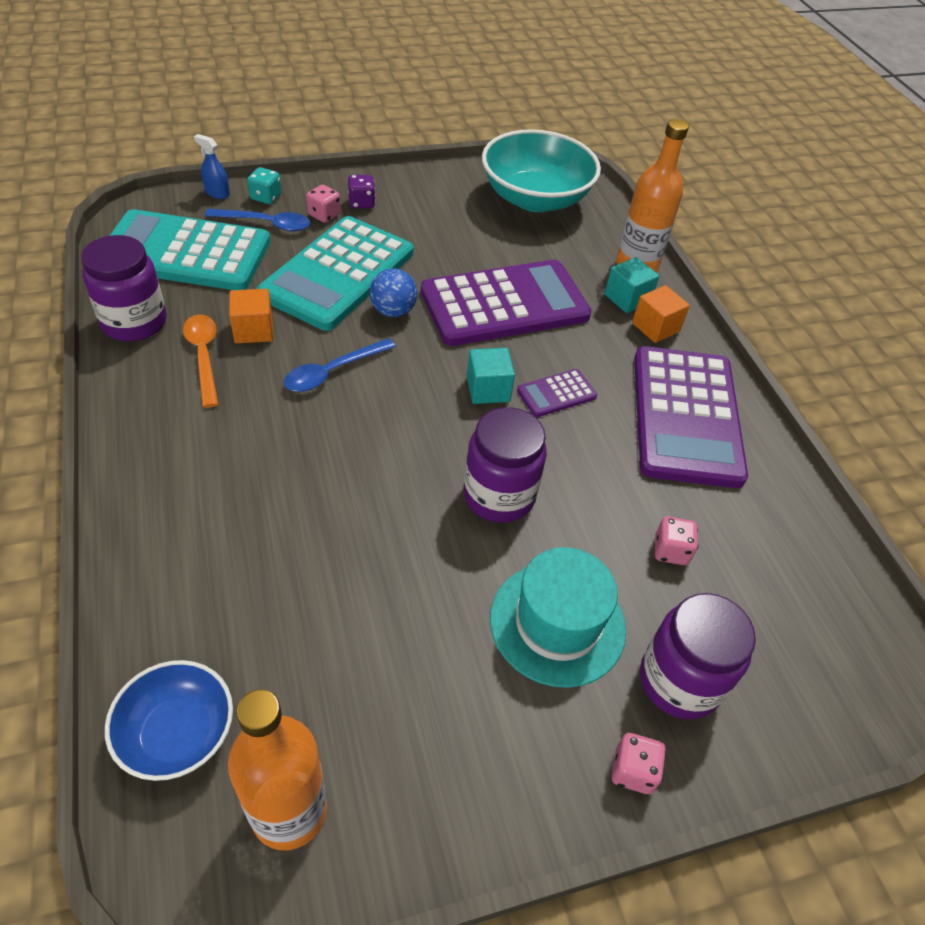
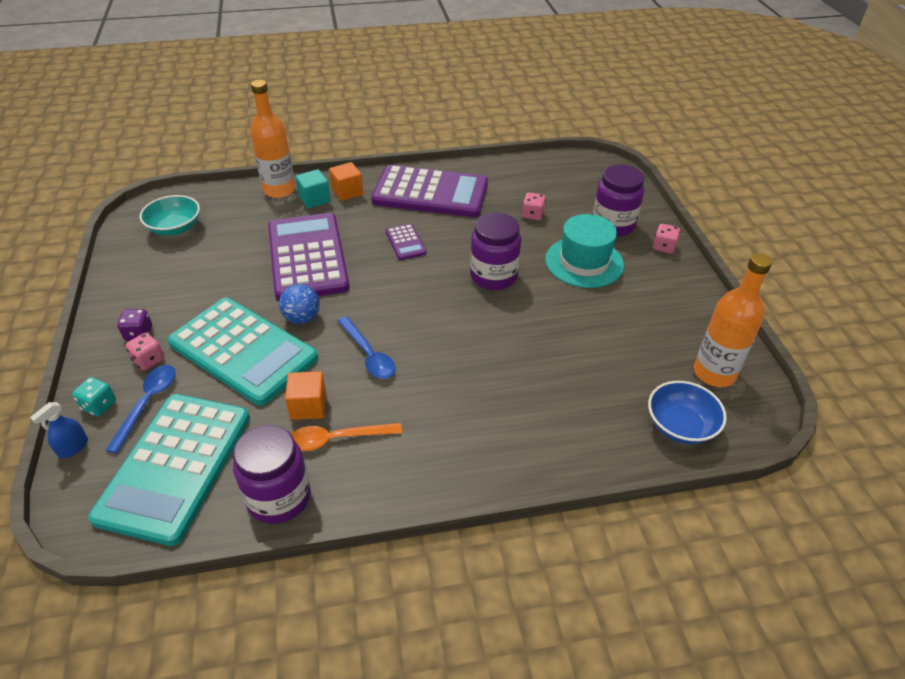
camera: 80 degrees left, 5 degrees down
turquoise cube [467,348,515,404] -> none
turquoise bowl [482,129,601,212] -> turquoise bowl [140,195,200,236], size x0.57

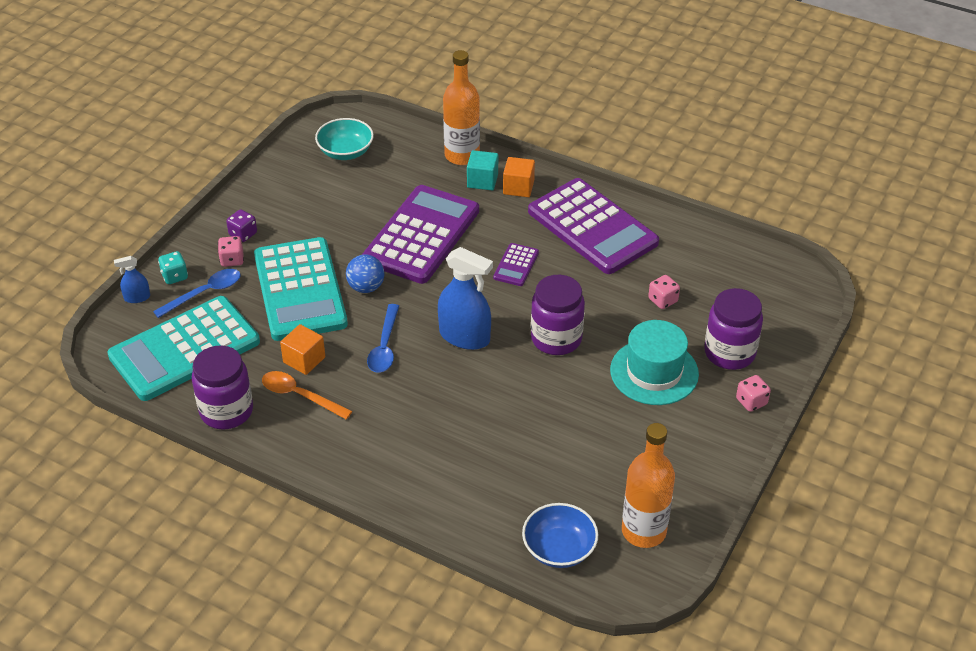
camera: 40 degrees right, 0 degrees up
none -> blue spray bottle [438,247,493,350]

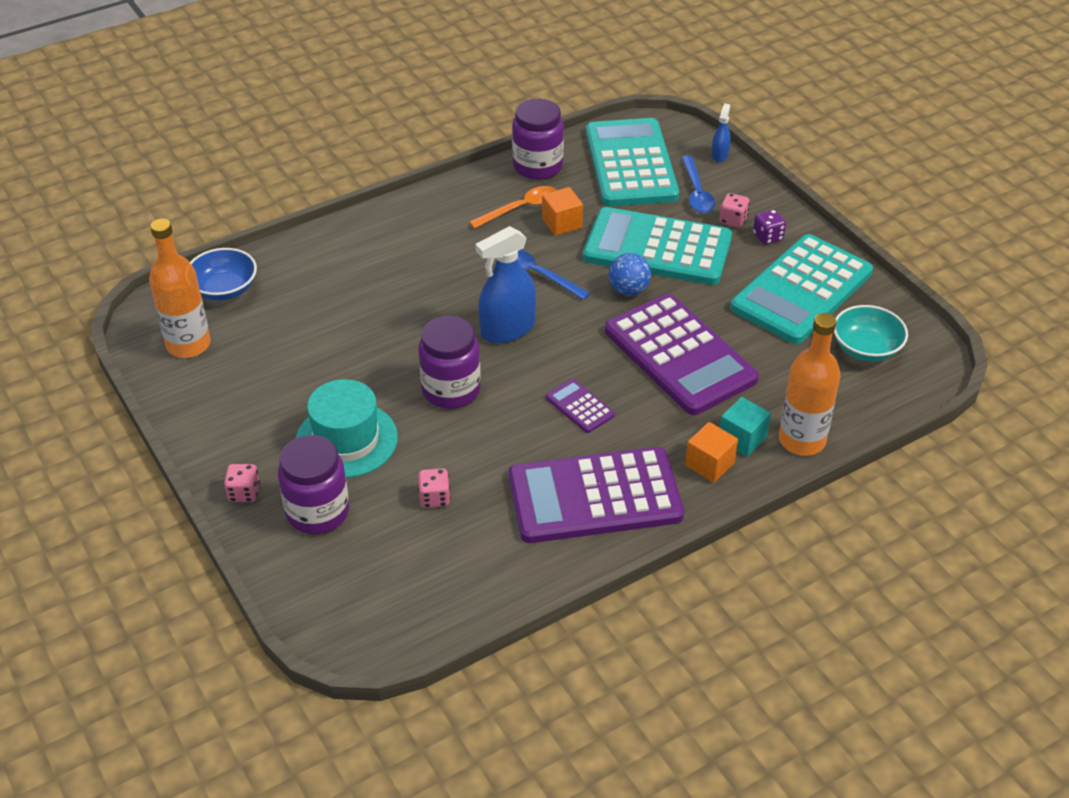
camera: 120 degrees right, 0 degrees up
turquoise dice [158,251,188,284] -> none
none -> turquoise calculator [730,234,873,344]

